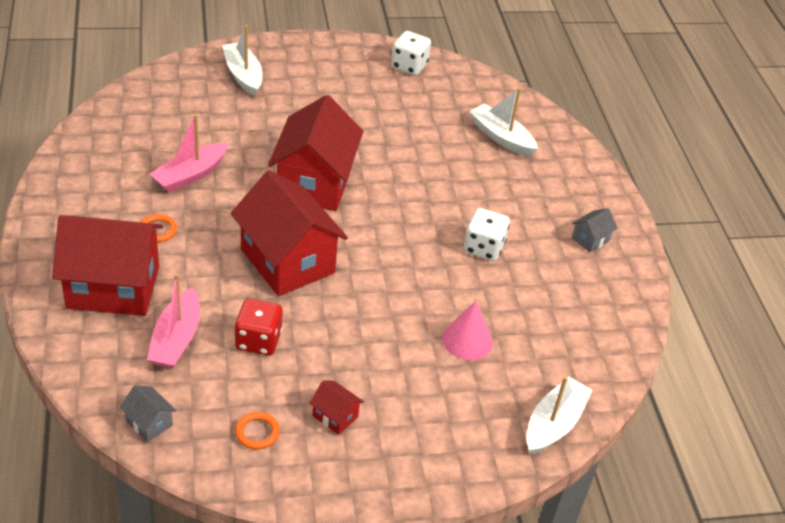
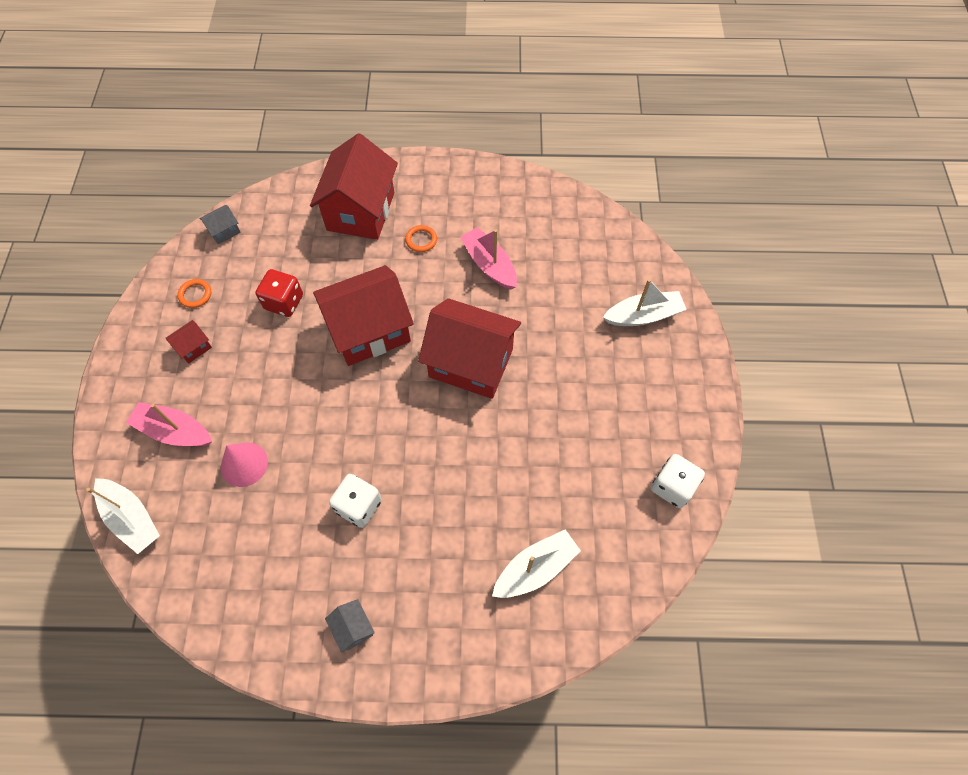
camera: 105 degrees right, 20 degrees up
pink boat [147,273,200,368] -> pink boat moved to [126,402,212,446]

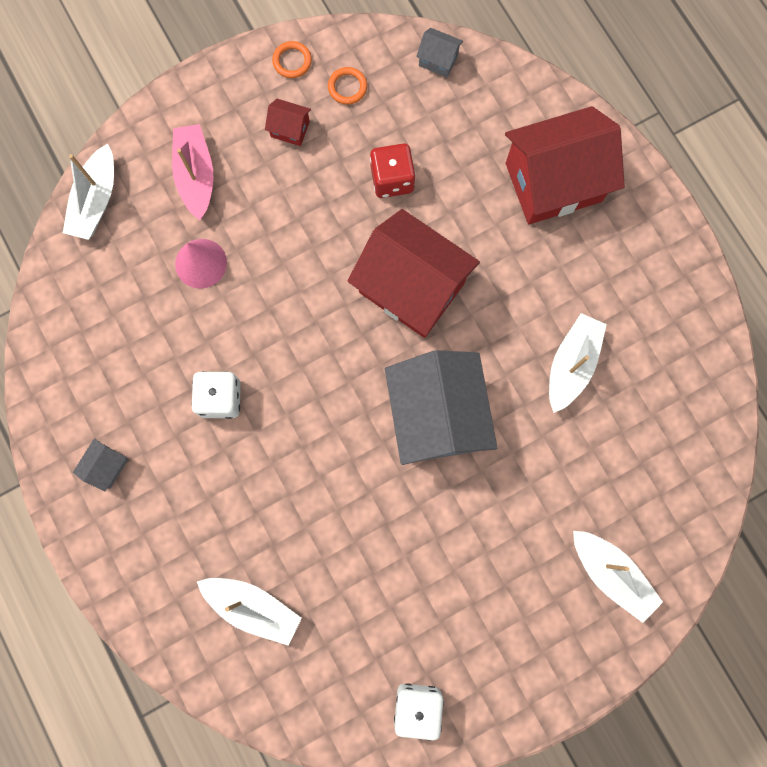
camera: 60 degrees right, 15 degrees up
orange ring [405,225,437,252] -> orange ring moved to [272,41,312,78]
red house [418,298,521,399] -> grey house [385,350,497,465]
pink boat [460,227,517,290] -> white boat [549,313,607,413]

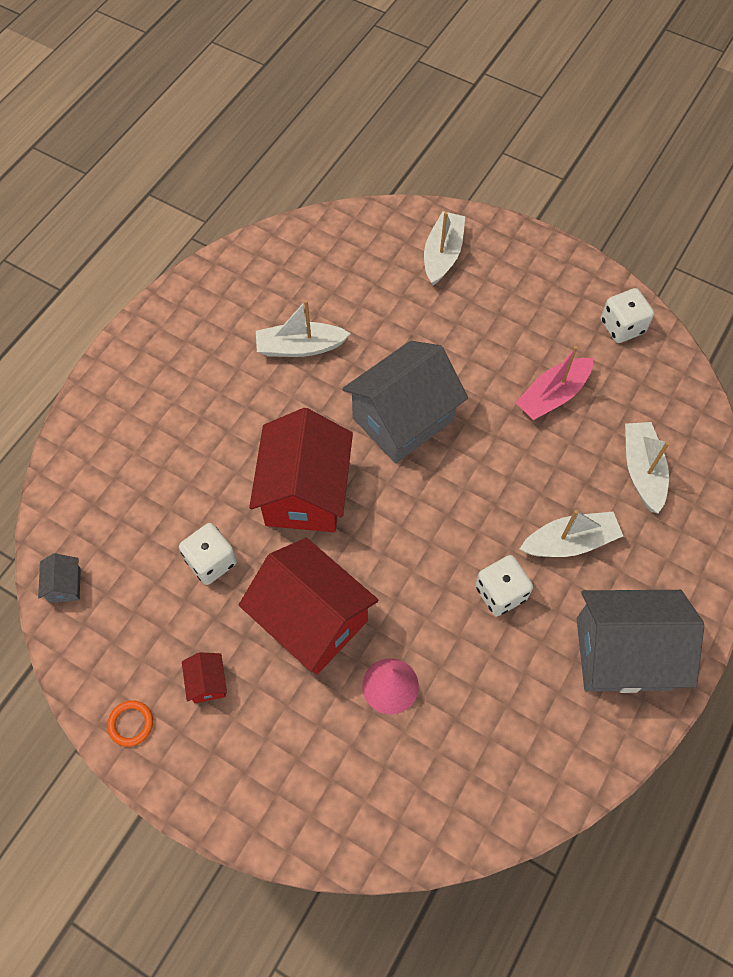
camera: 120 degrees left, 15 degrees down
white boat [63,144,114,240] -> white boat moved to [520,510,623,557]
grey house [73,438,129,491] -> grey house [577,590,704,693], size x2.44
pink boat [172,124,213,220] -> pink boat moved to [515,346,593,420]
orange ring [328,67,367,105] -> none
red dice [370,143,416,198] -> white dice [179,523,237,585]
red house [505,106,625,224] -> red house moved to [239,538,379,675]

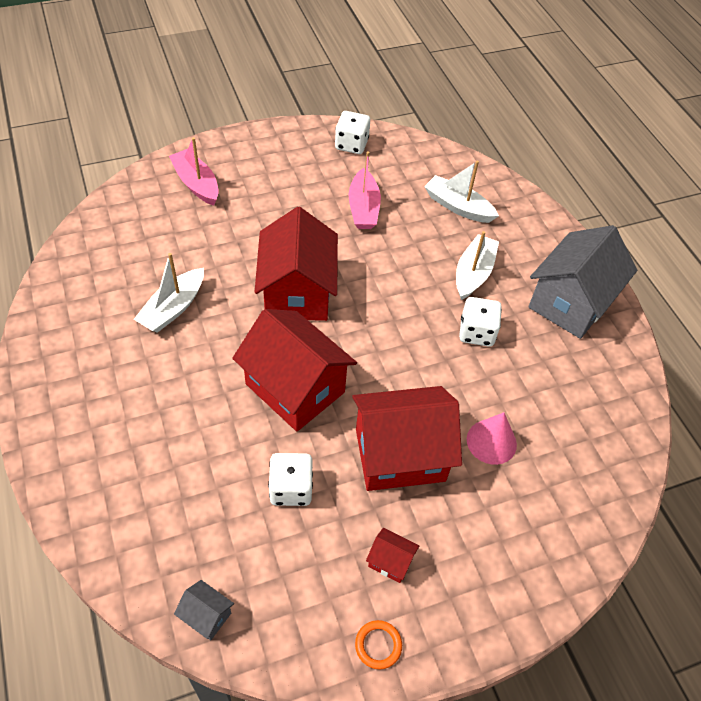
camera: 55 degrees left, 10 degrees down
grey house [342,341,468,463] -> red house [255,207,338,321]
white boat [424,211,465,286] -> pink boat [169,137,219,206]

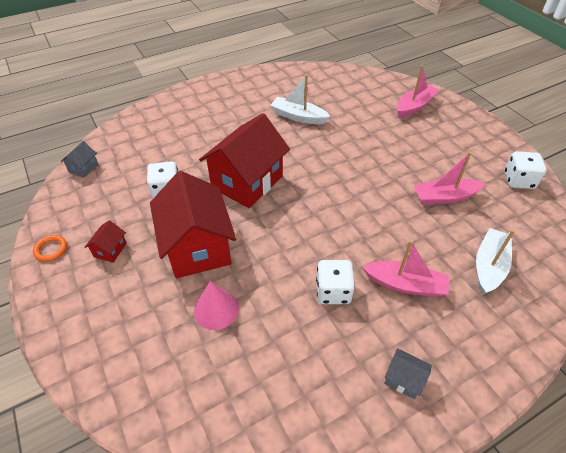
camera: 85 degrees right, 5 degrees down
red house [255,207,338,321] -> none
white boat [456,231,499,300] -> pink boat [362,240,449,297]
grey house [528,225,637,339] -> grey house [384,348,432,399], size x0.41

